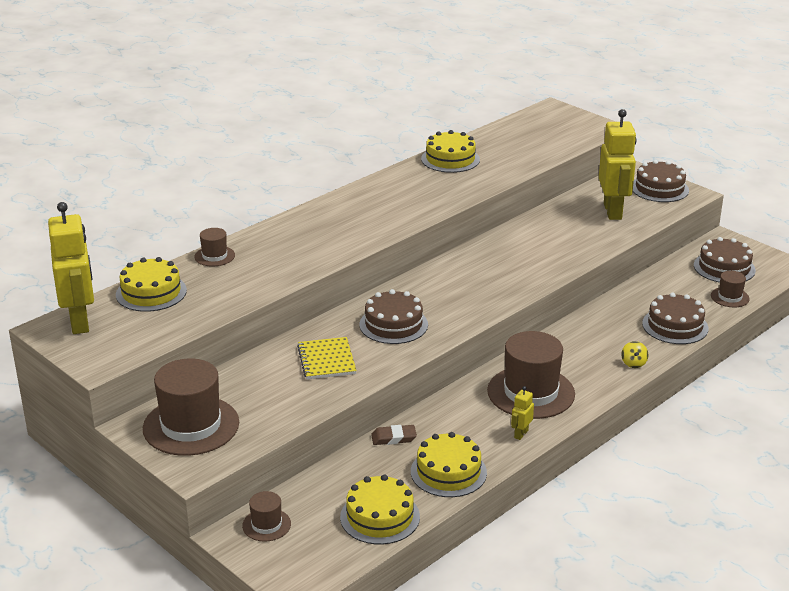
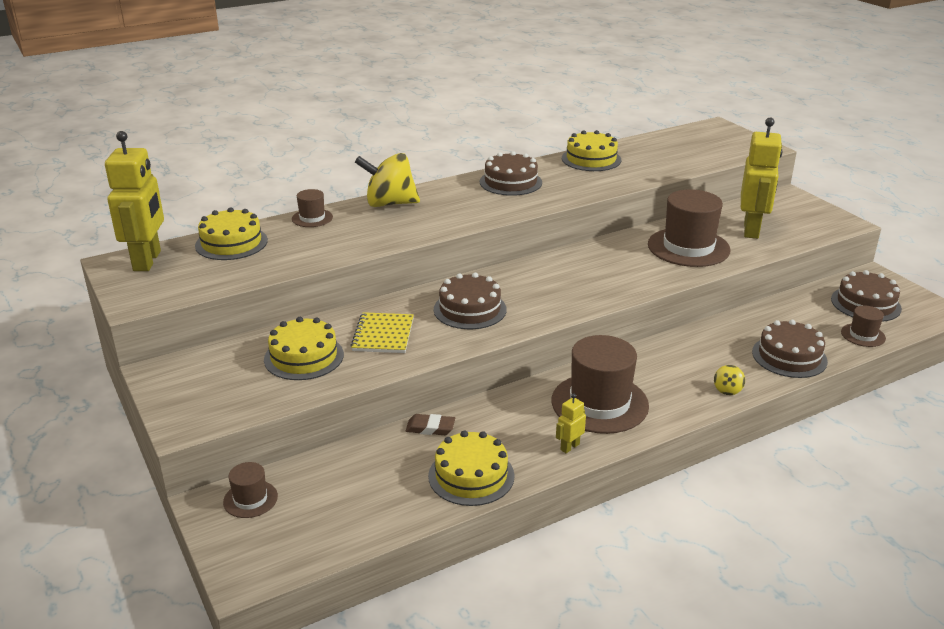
camera: 15 degrees right, 0 degrees up
brown hat [143,358,239,456] -> brown hat moved to [648,189,731,267]
yellow cake [340,475,420,544] -> yellow cake moved to [264,317,344,380]
brown cake [633,160,689,202] -> brown cake moved to [480,151,542,196]
none -> yellow spinning top [355,153,420,207]

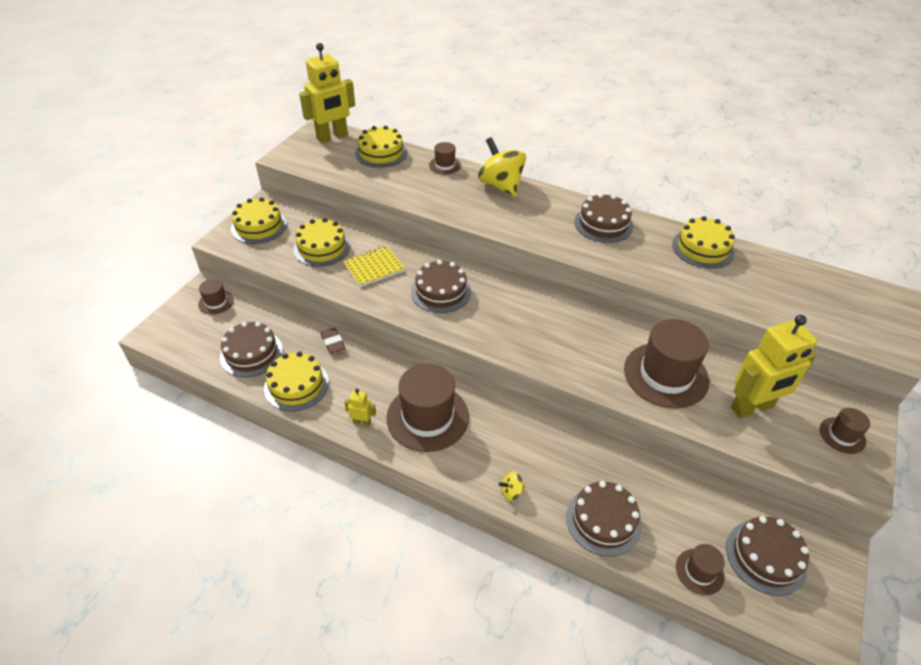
camera: 55 degrees right, 15 degrees up
none -> brown cake [220,322,283,377]
none -> yellow cake [231,197,287,244]
none -> brown hat [820,408,870,454]

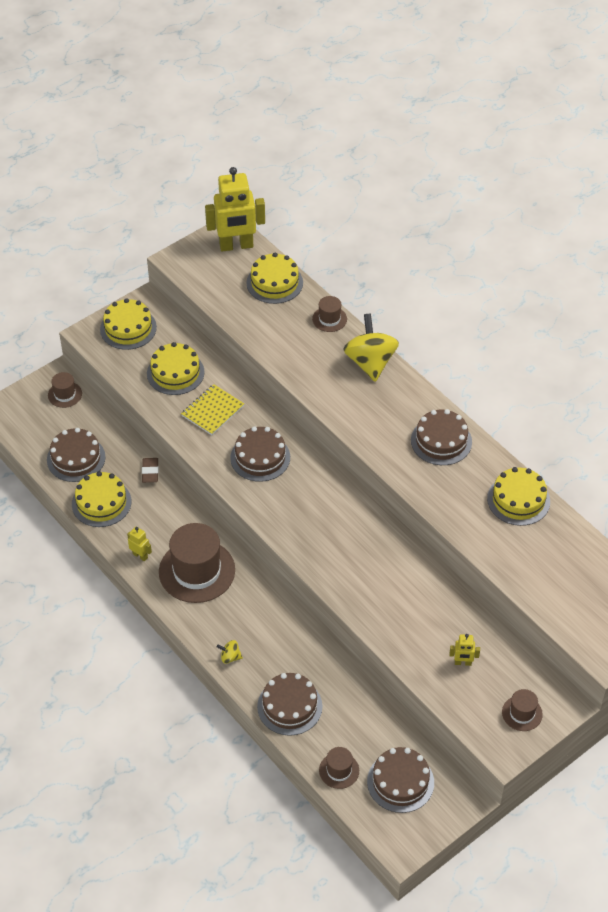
camera: 25 degrees right, 5 degrees up
yellow notebook [343,246,405,287] -> yellow notebook turned 45 degrees counterclockwise [181,384,244,435]
brown hat [624,319,709,409] -> none
yellow robot [731,315,817,418] -> yellow robot [449,634,480,666], size x0.43

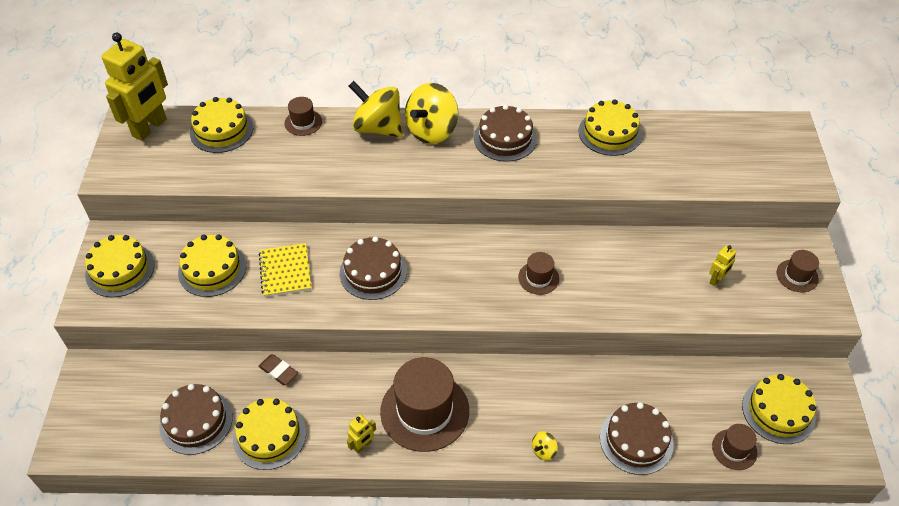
camera: 50 degrees left, 0 degrees up
brown hat [48,372,82,408] -> brown hat moved to [518,252,559,295]
yellow robot [127,527,152,561] -> yellow robot turned 150 degrees clockwise [347,414,376,453]
brown cake [367,747,434,813] -> yellow cake [742,374,816,444]
none -> yellow spinning top [405,83,459,144]

